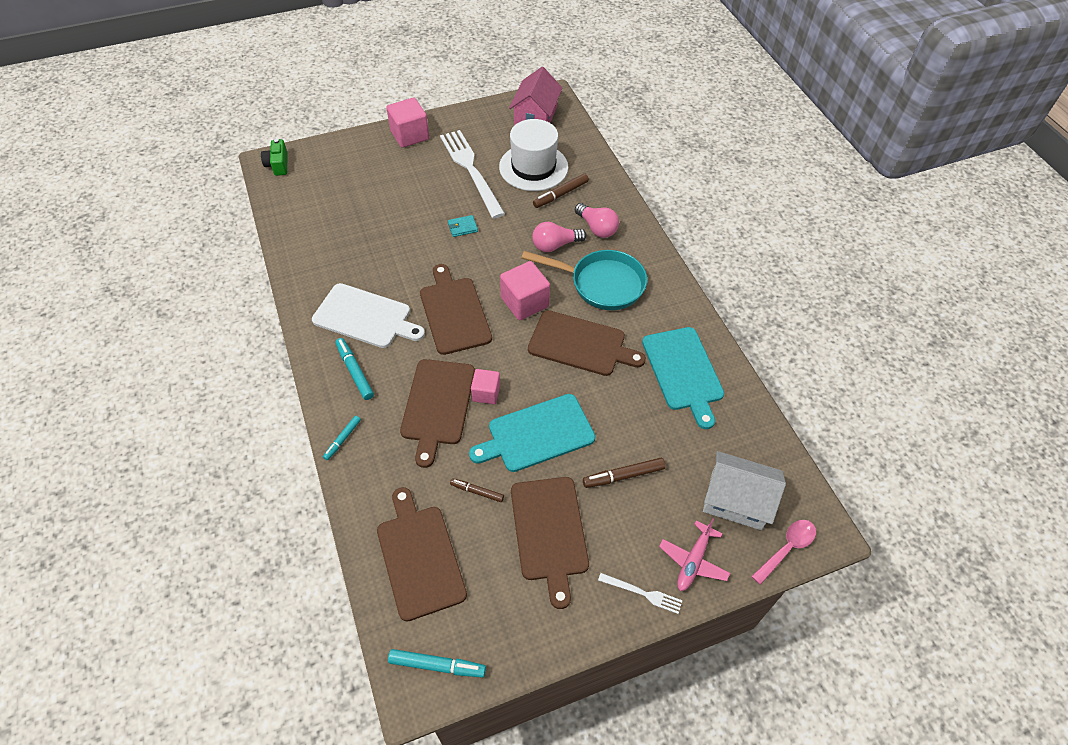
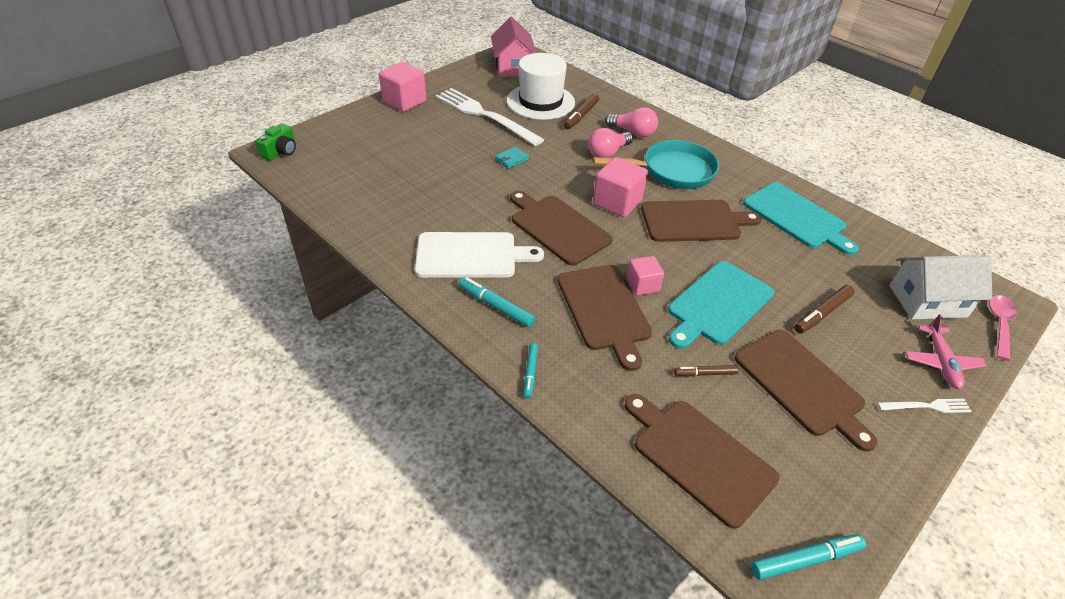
camera: 25 degrees left, 10 degrees down
green camera [261,139,288,176] -> green camera turned 120 degrees counterclockwise [256,123,296,161]

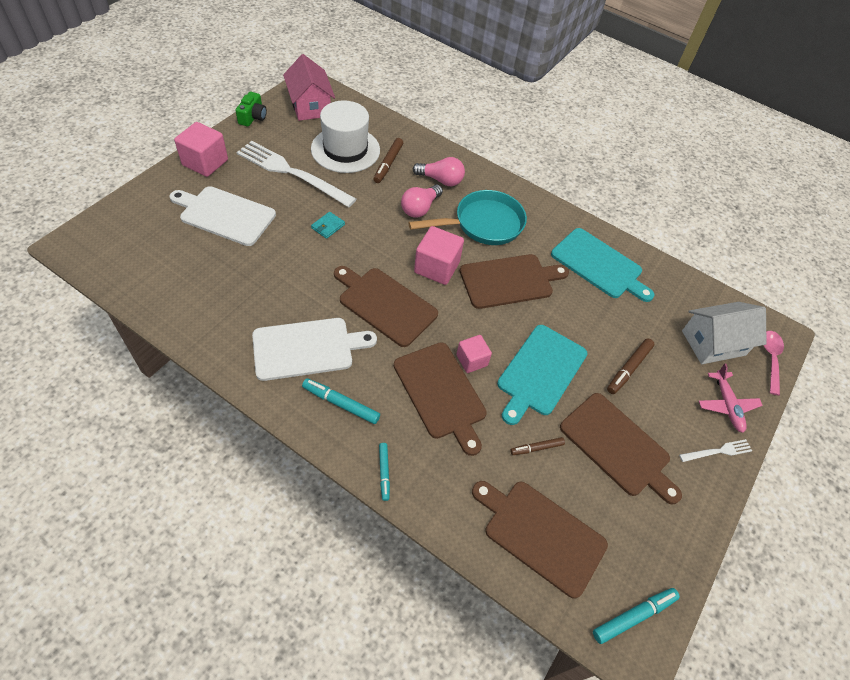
camera: 15 degrees left, 10 degrees up
green camera [256,123,296,161] -> green camera moved to [235,92,267,127]
none -> white cutting board [170,186,276,246]

